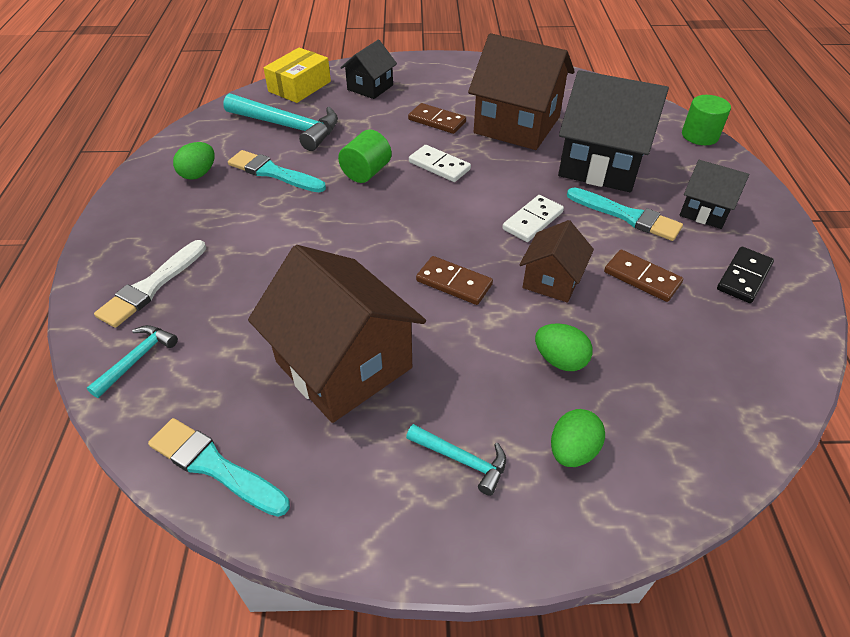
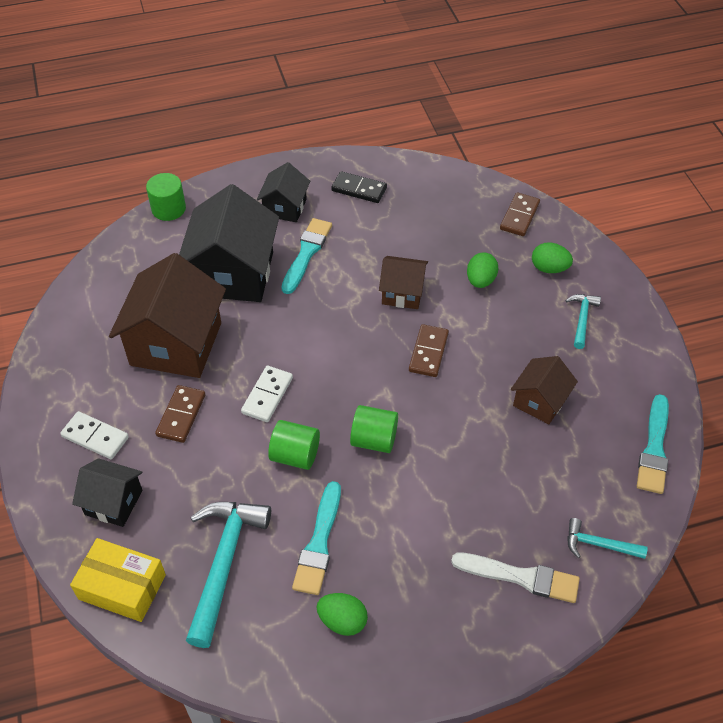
camera: 105 degrees left, 5 degrees up
brown house [248,245,426,423] -> brown house [511,356,578,424], size x0.53
white domino [502,195,564,242] -> white domino moved to [60,411,129,459]
brown domino [604,250,683,302] -> brown domino moved to [500,192,540,236]
none -> green cylinder [350,405,398,453]

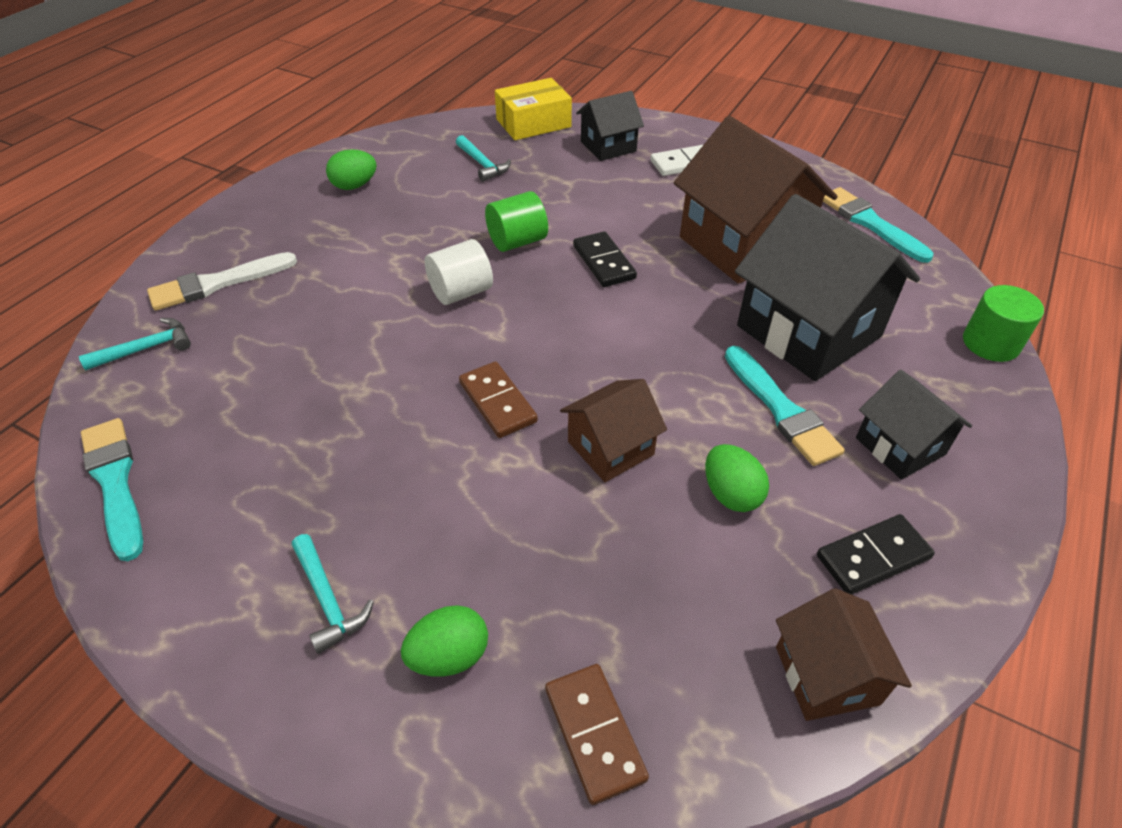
camera: 135 degrees right, 5 degrees down
brown domino [155,385,205,443] -> none
turquoise hammer [186,502,271,648] -> turquoise hammer [456,135,511,182], size x0.52
white domino [241,366,293,422] -> black domino [573,231,637,287]
turquoise brush [292,481,341,595] -> turquoise brush moved to [823,187,933,263]
green cylinder [350,405,398,453] -> white cylinder [425,239,493,305]
green egg [467,252,498,288] -> green egg moved to [705,444,769,512]
brown house [511,356,578,424] -> brown house moved to [776,588,912,721]

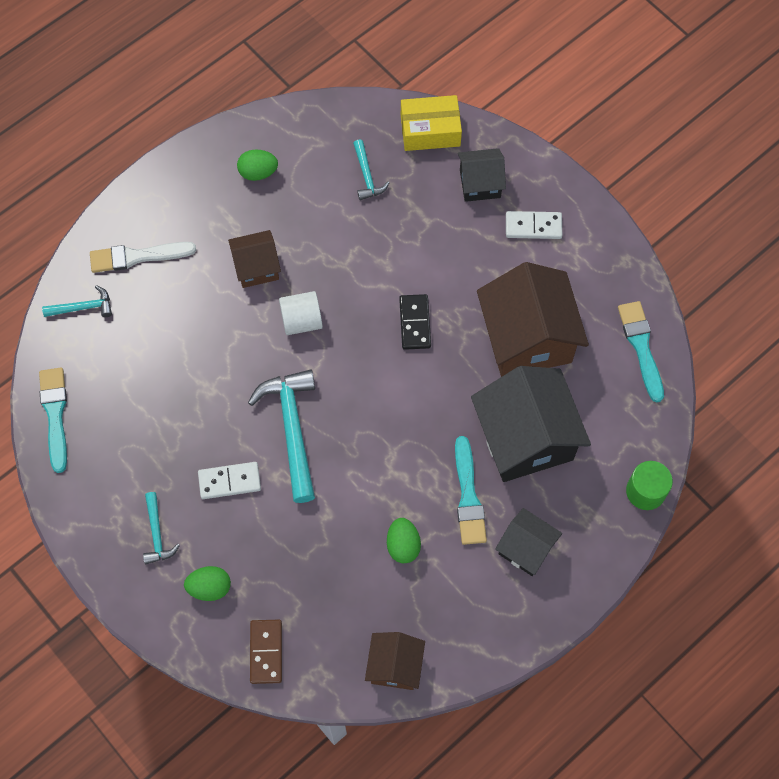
camera: 20 degrees right, 20 degrees up
brown domino [459,361,538,438] -> turquoise hammer [248,369,315,503]
green cylinder [485,191,548,252] -> none
brown house [560,379,667,482] -> brown house moved to [228,230,281,288]
black domino [817,514,935,595] -> none
black house [856,370,972,480] -> black house turned 45 degrees counterclockwise [495,508,562,576]
none -> white domino [198,462,261,499]

